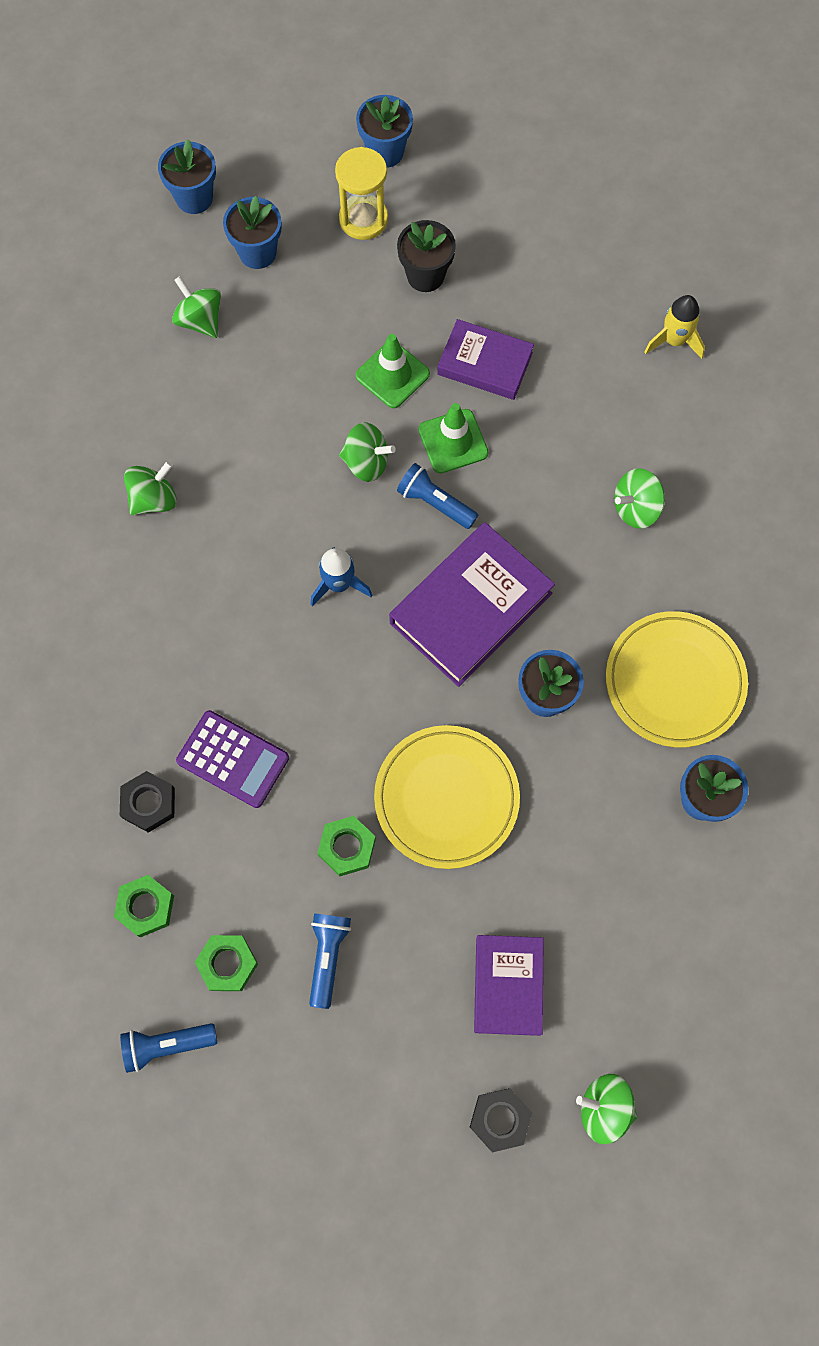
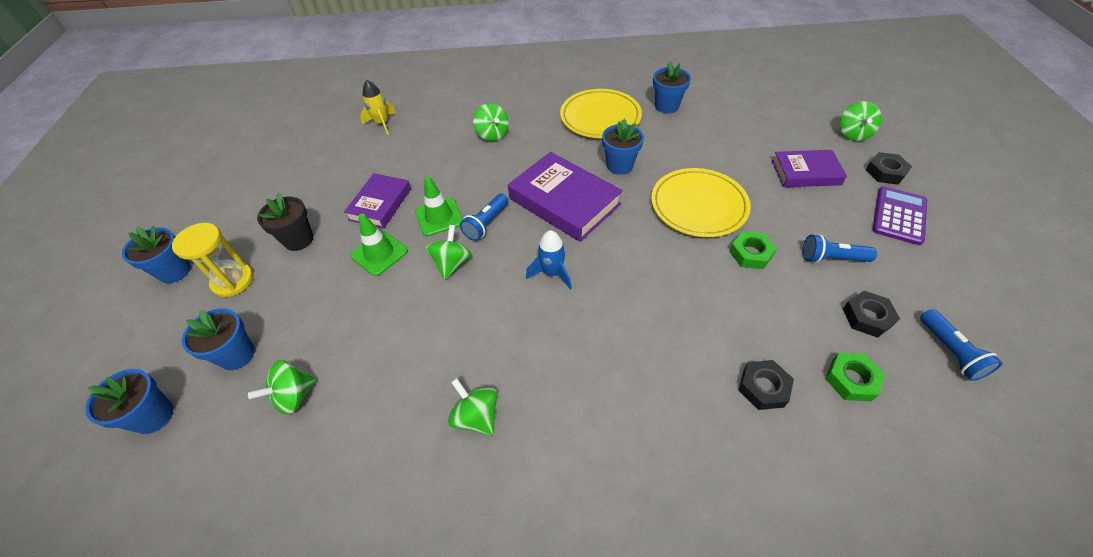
camera: 90 degrees left, 20 degrees down
purple calculator [176,710,289,808] -> purple calculator moved to [873,186,927,245]
green nut [195,935,258,991] -> black nut [843,291,900,338]

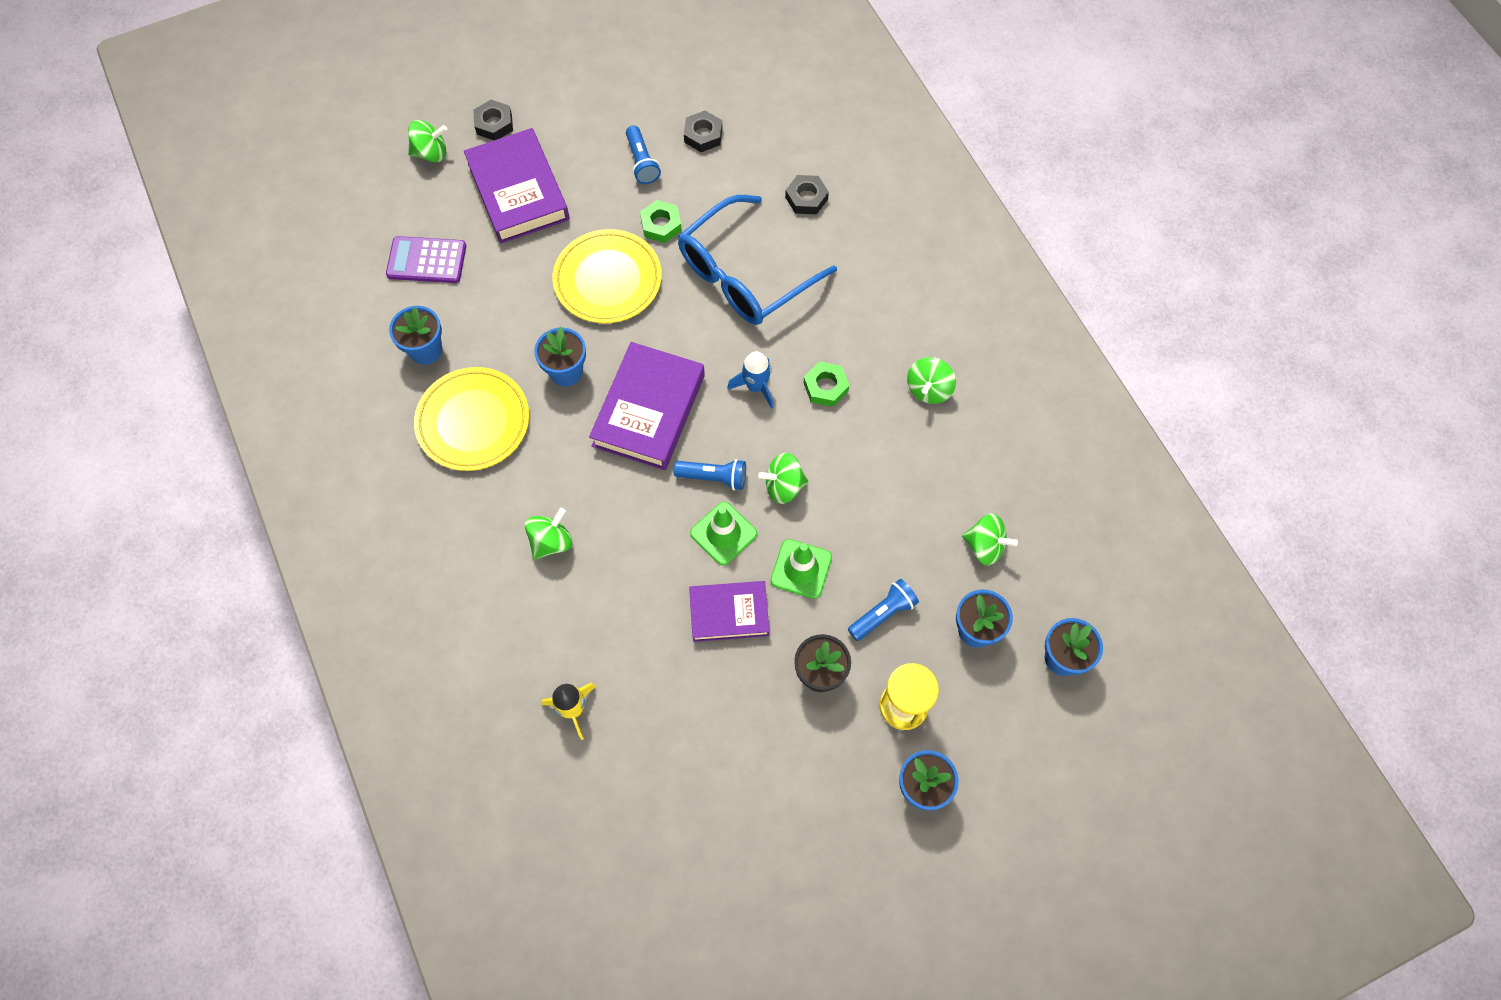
camera: 115 degrees left, 15 degrees up
purple book [772,150,847,187] -> purple book [464,128,570,244], size x1.58
green nut [825,353,885,401] -> green nut moved to [803,362,849,407]
purple calculator [873,186,927,245] -> purple calculator moved to [386,236,466,283]
blue flashlight [920,309,1003,381] -> blue flashlight moved to [848,579,919,641]
none -> blue glasses [678,195,837,325]

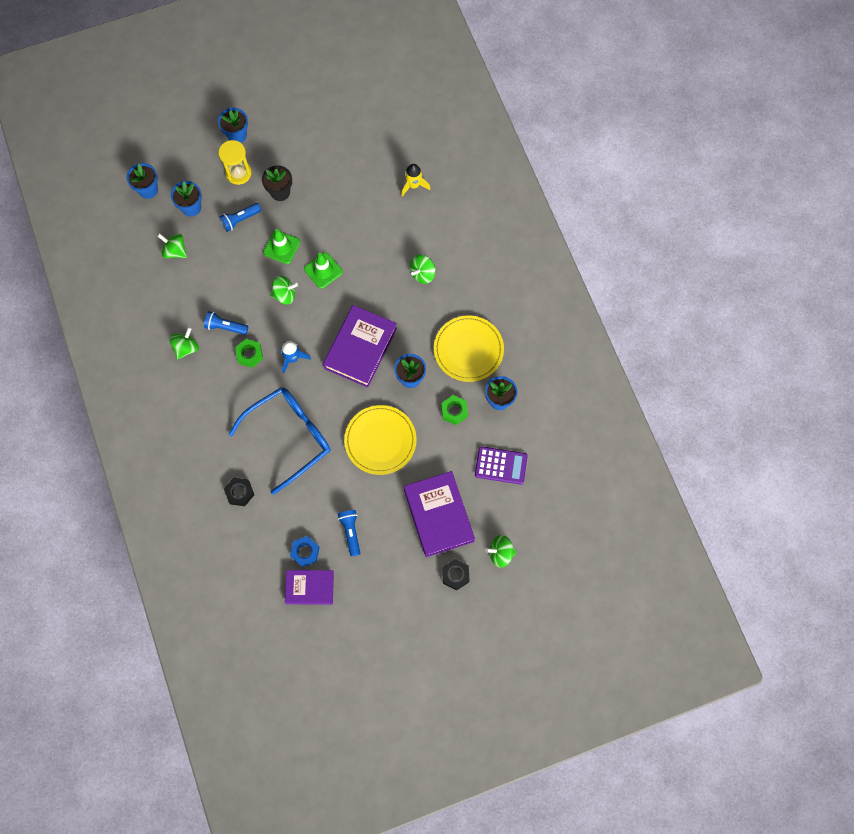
camera: 175 degrees left, 5 degrees up
green nut [640,200,682,243] -> green nut moved to [441,395,468,425]
blue flashlight [674,459,746,490] -> blue flashlight moved to [204,311,248,335]
black nut [684,111,722,152] -> blue nut [290,536,320,567]
purple book [689,581,769,642] -> purple book moved to [285,570,334,605]

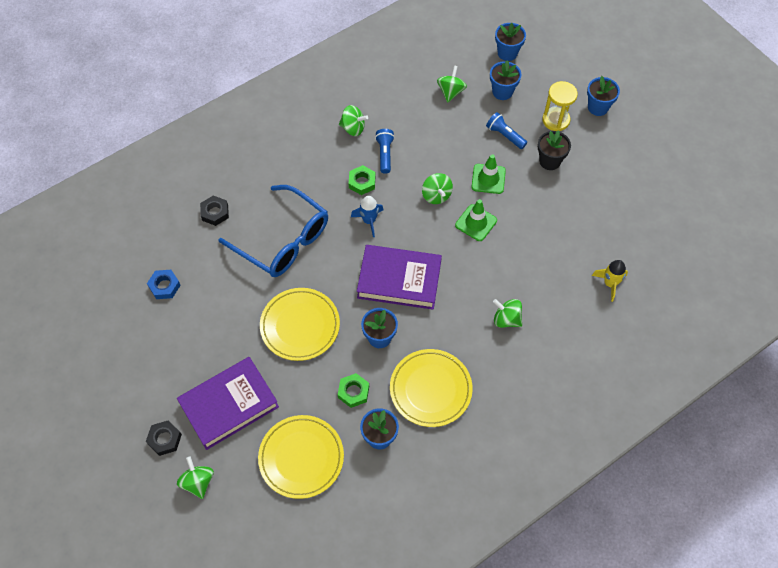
camera: 75 degrees right, 10 degrees down
purple book [285,570,334,605] -> none
blue flashlight [338,510,360,556] -> none
purple calculator [475,446,527,485] -> yellow plate [258,415,344,499]

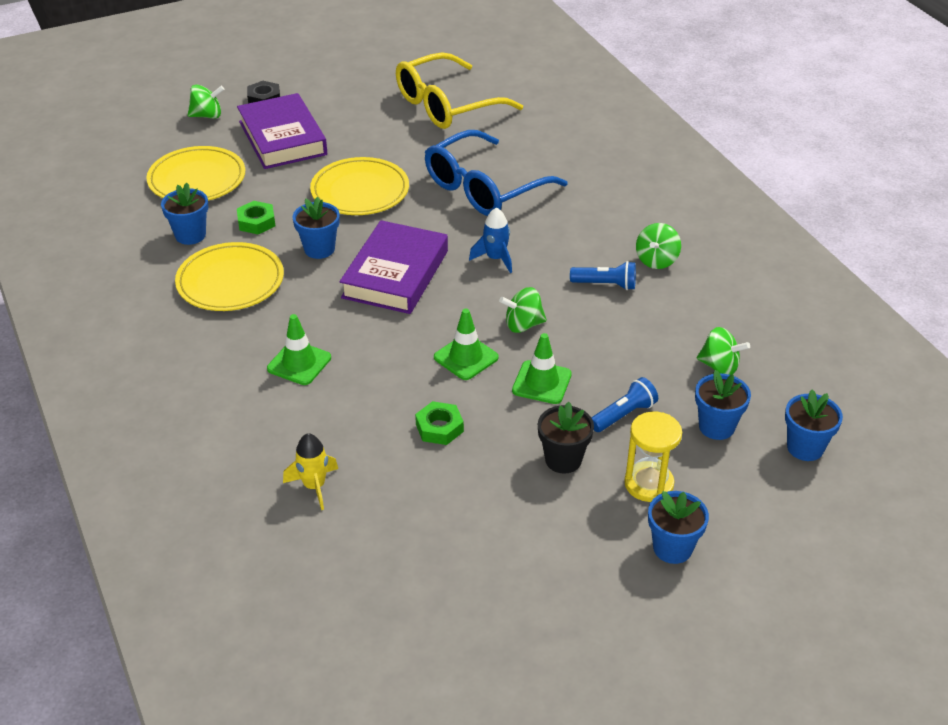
camera: 100 degrees right, 20 degrees down
blue nut [147,270,181,299] -> yellow glasses [396,52,523,129]
black nut [200,195,229,226] -> none
green nut [349,165,375,195] -> green nut moved to [415,401,464,445]
green spinning top [493,299,522,328] -> green traffic cone [267,314,331,385]

